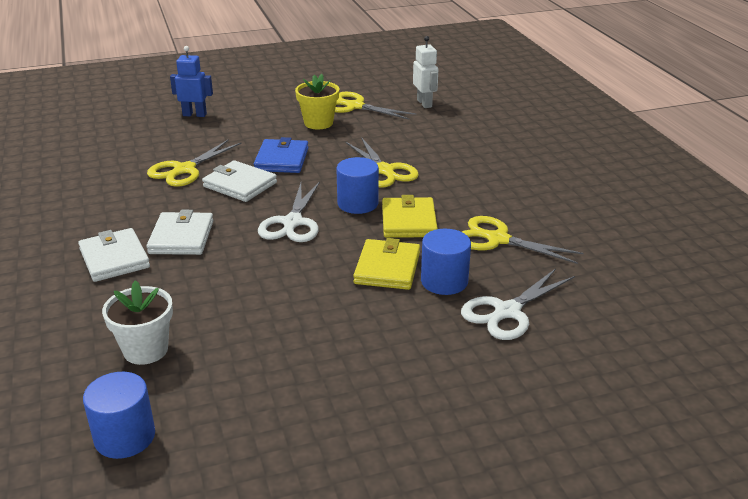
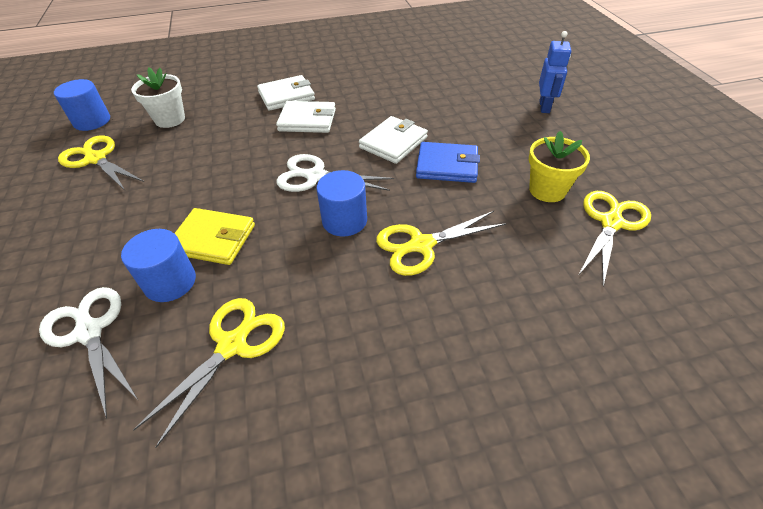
camera: 95 degrees right, 15 degrees up
yellow scissors [147,139,242,187] -> yellow scissors moved to [58,135,144,190]
yellow wallet [382,195,438,238] -> none
white robot [413,36,438,108] -> none

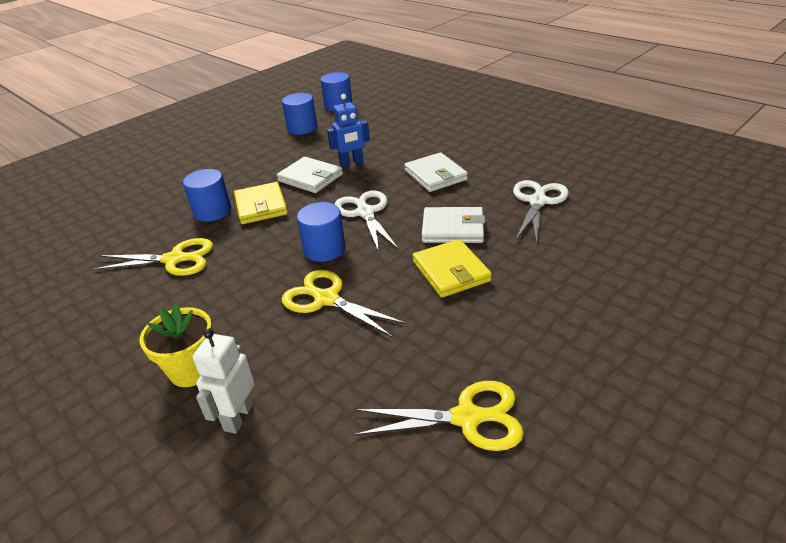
camera: 60 degrees right, 10 degrees down
white scissors [39,287,138,418] -> white scissors moved to [513,180,569,244]
yellow scissors [58,135,144,190] -> blue cylinder [282,93,317,135]
white flower pot [131,68,185,128] -> none
white wallet [257,75,315,111] -> white wallet moved to [277,157,343,193]
blue wallet [416,142,480,183] -> yellow wallet [413,239,492,298]
yellow flower pot [529,131,590,202] -> yellow flower pot moved to [140,304,213,387]
blue robot [539,31,571,113] -> blue robot moved to [327,94,370,168]
none -> white robot [192,329,255,434]

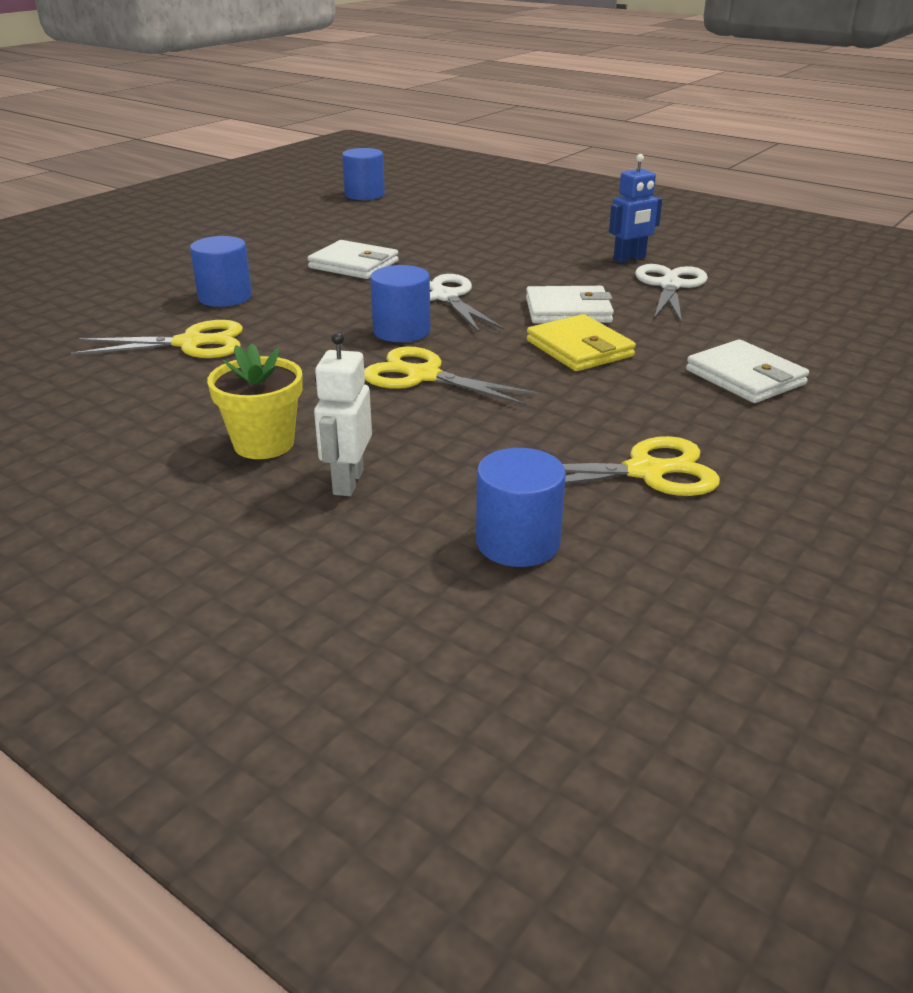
camera: 10 degrees left, 5 degrees down
yellow wallet [234,182,288,224] -> none
blue cylinder [282,93,317,135] -> blue cylinder moved to [476,448,566,567]
blue robot [327,94,370,168] -> blue robot moved to [609,154,662,263]
white wallet [404,152,468,192] -> white wallet moved to [686,339,809,403]

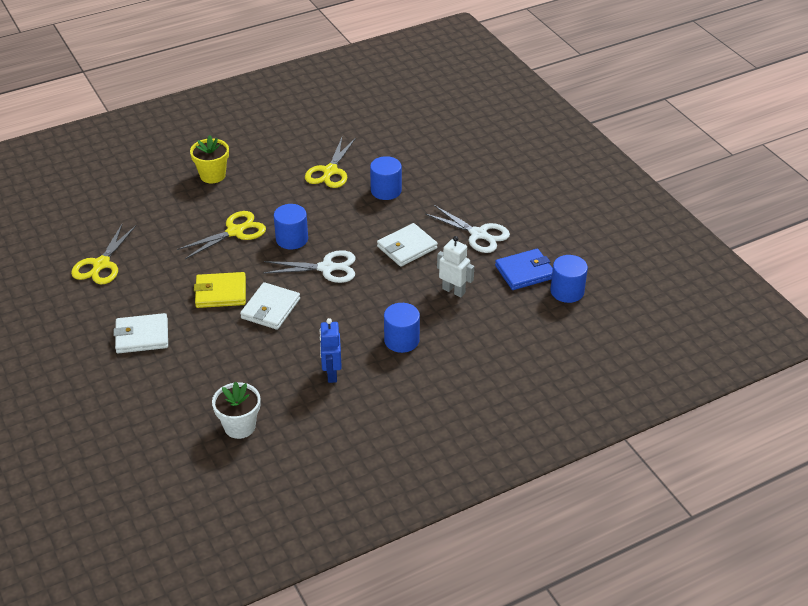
camera: 115 degrees right, 10 degrees up
white robot [314,332,372,496] -> white robot moved to [437,236,474,297]
blue cylinder [476,448,566,567] -> blue cylinder moved to [384,303,420,353]
white scissors [635,264,708,323] -> white scissors moved to [425,205,510,253]
none -> white flower pot [212,382,261,439]
none -> blue wallet [495,249,553,290]

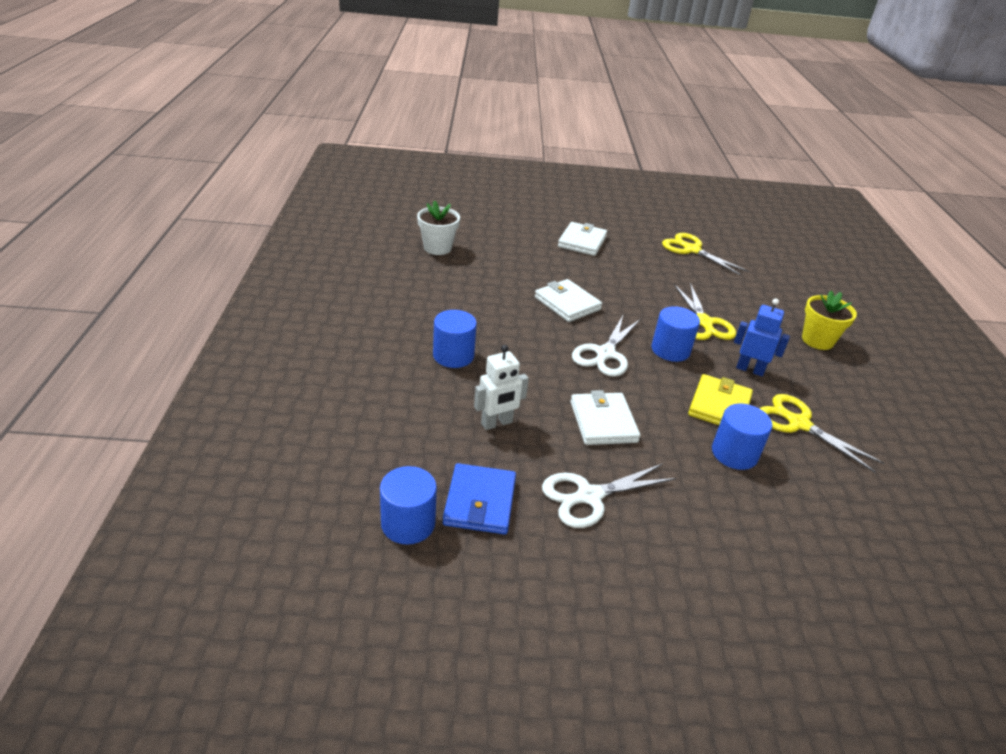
camera: 115 degrees right, 5 degrees down
yellow wallet [194,272,246,308] -> yellow wallet moved to [688,374,753,425]
blue robot [319,318,342,383] -> blue robot moved to [734,298,790,376]

